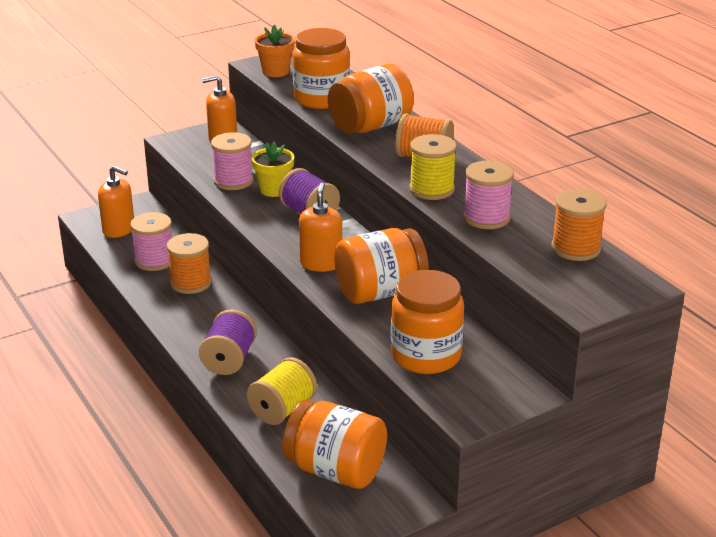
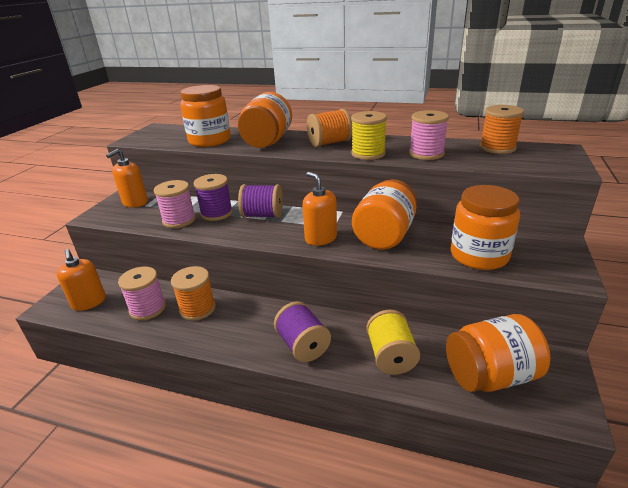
camera: 40 degrees left, 0 degrees up
orange soap dispenser [98,166,134,238] -> orange soap dispenser turned 75 degrees clockwise [57,249,106,311]
yellow flower pot [251,141,294,197] -> purple spool [194,174,233,221]
orange flower pot [255,25,295,77] -> none

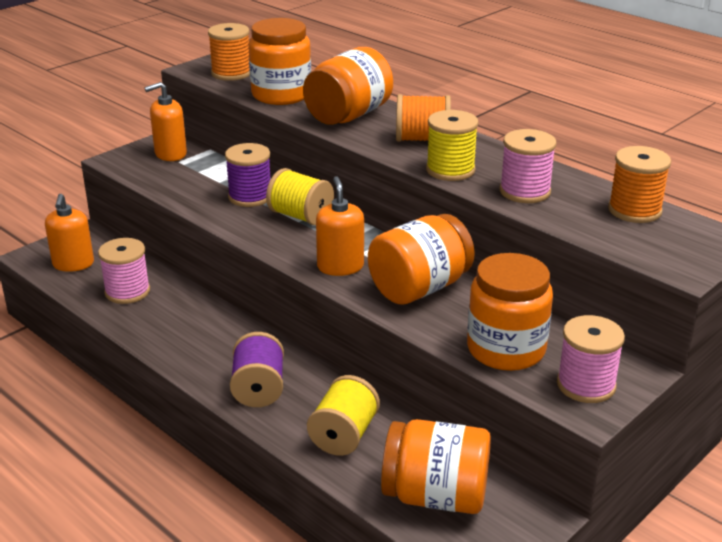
camera: 25 degrees right, 0 degrees up
pink spool [154,180,196,228] -> pink spool moved to [557,315,625,403]
orange spool [171,266,216,321] -> orange spool moved to [208,23,250,81]
purple spool [238,184,283,218] -> yellow spool [266,168,334,225]

